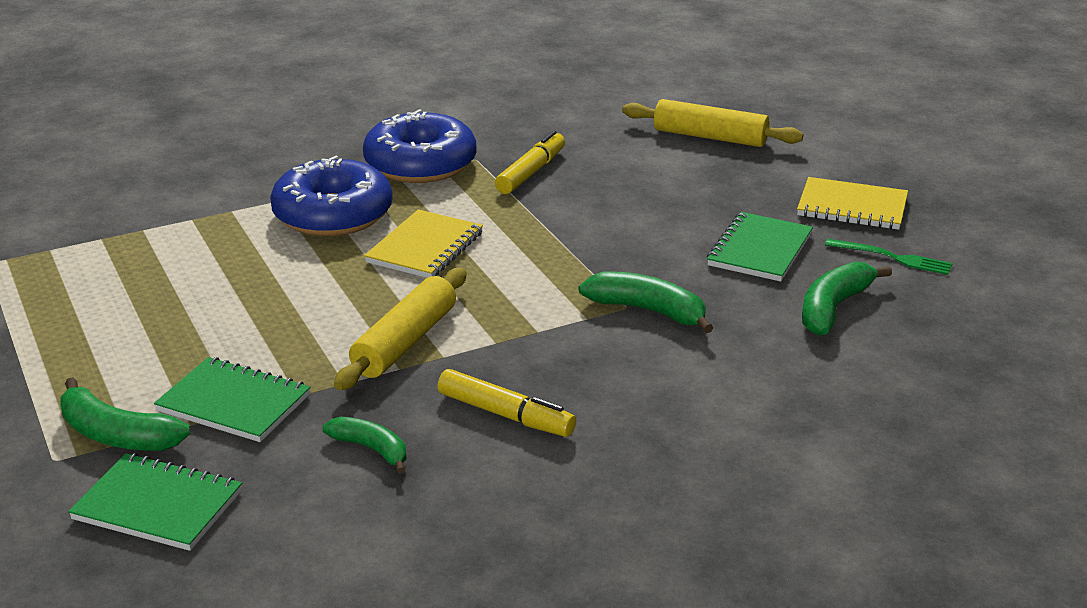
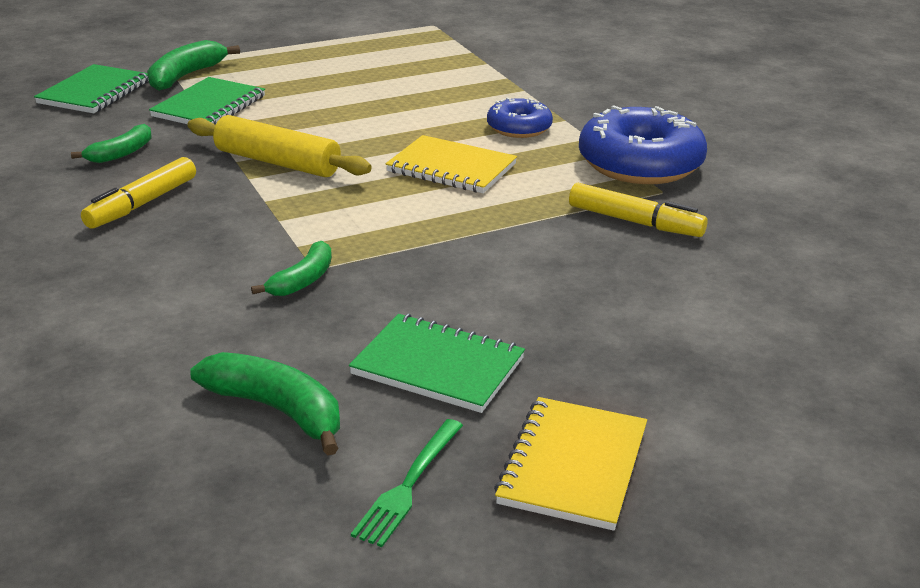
camera: 90 degrees right, 0 degrees up
blue donut [270,156,393,236] -> blue donut [487,97,553,138], size x0.55
green banana [578,271,714,333] -> green banana [251,241,332,296], size x0.66
yellow rolling pin [622,99,803,147] -> none

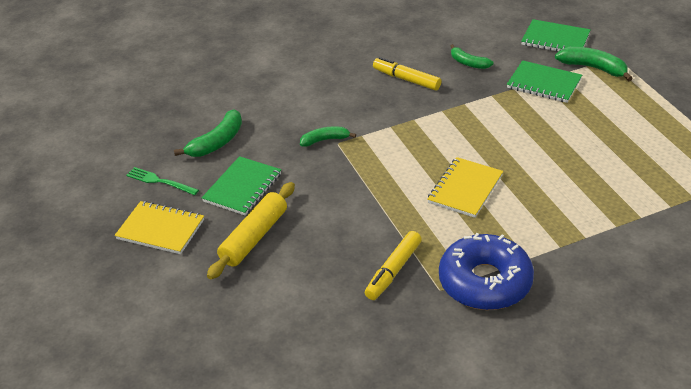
camera: 95 degrees right, 10 degrees up
yellow rolling pin [187,115,372,177] -> yellow rolling pin moved to [207,182,295,279]
green banana [251,241,332,296] -> green banana turned 135 degrees clockwise [300,126,356,147]
blue donut [487,97,553,138] -> none

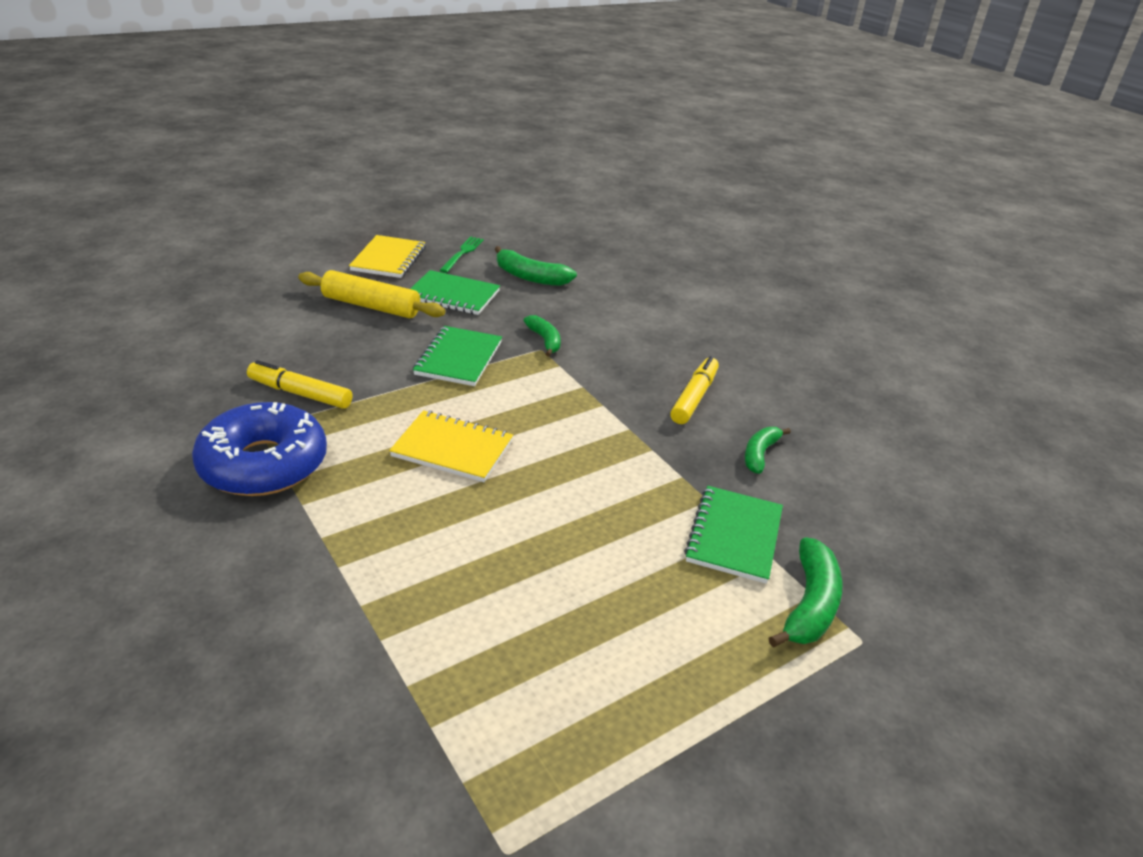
camera: 75 degrees right, 5 degrees down
green notebook [521,19,591,52] -> green notebook moved to [413,326,502,386]

